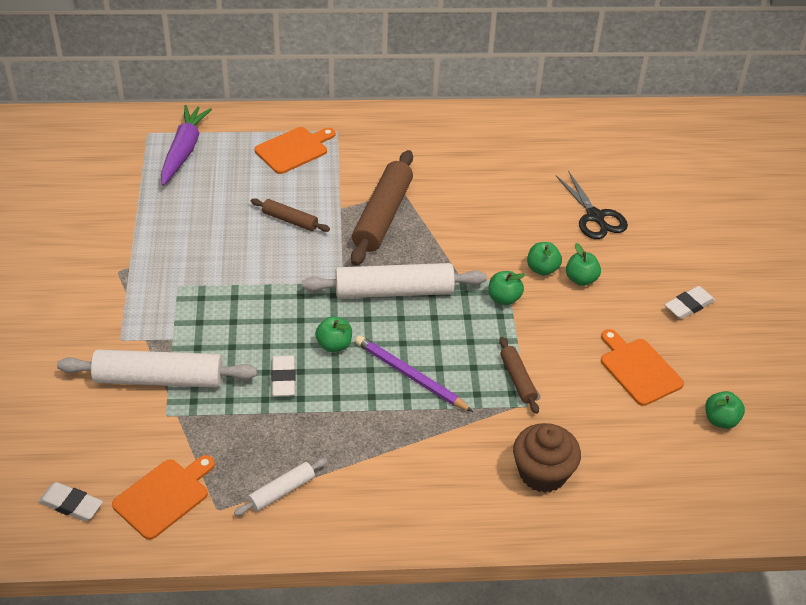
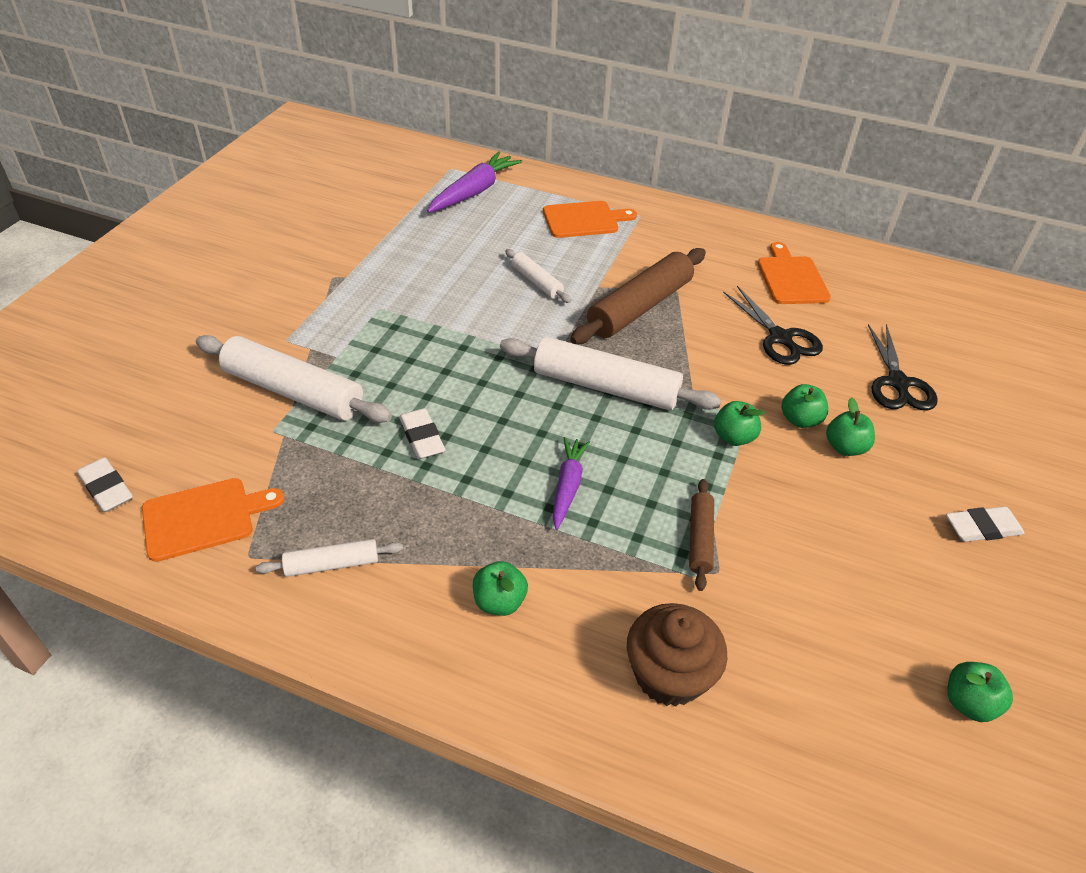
camera: 25 degrees right, 0 degrees up
brown rolling pin [251,198,330,232] -> white rolling pin [505,249,571,303]
white eraser [272,355,296,396] -> white eraser turned 45 degrees counterclockwise [399,408,446,459]
green apple [315,316,352,352] -> green apple moved to [473,561,528,616]
purple pencil [355,335,473,412] -> purple carrot [553,437,590,530]
orange cutting board [601,329,684,406] -> orange cutting board moved to [758,242,831,304]
none -> black scissors [723,286,823,365]

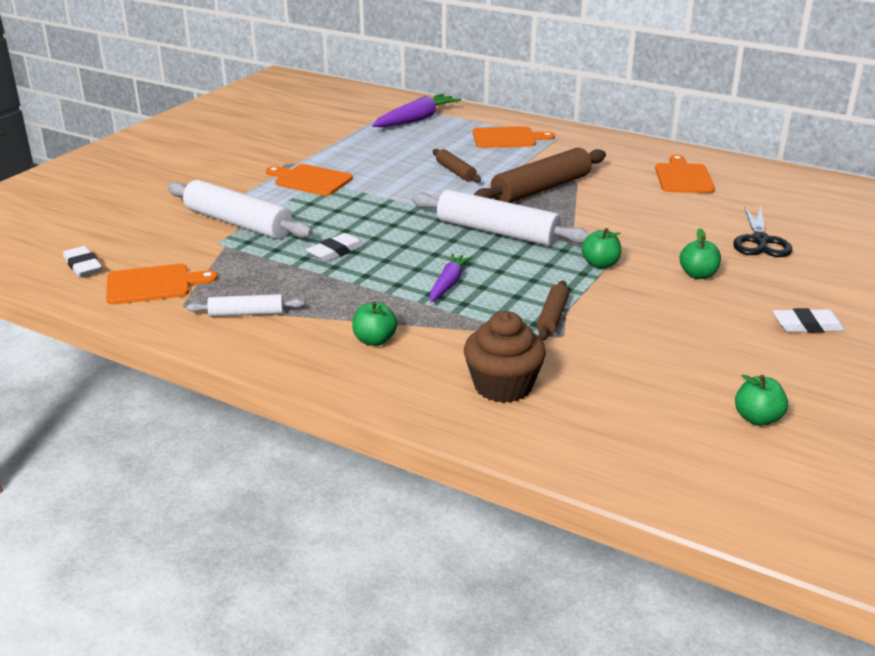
camera: 10 degrees right, 15 degrees down
white eraser [399,408,446,459] -> white eraser turned 60 degrees clockwise [306,233,364,262]
white rolling pin [505,249,571,303] -> brown rolling pin [433,149,481,183]
black scissors [723,286,823,365] -> none
green apple [782,384,828,428] -> none
none -> orange cutting board [266,164,353,196]

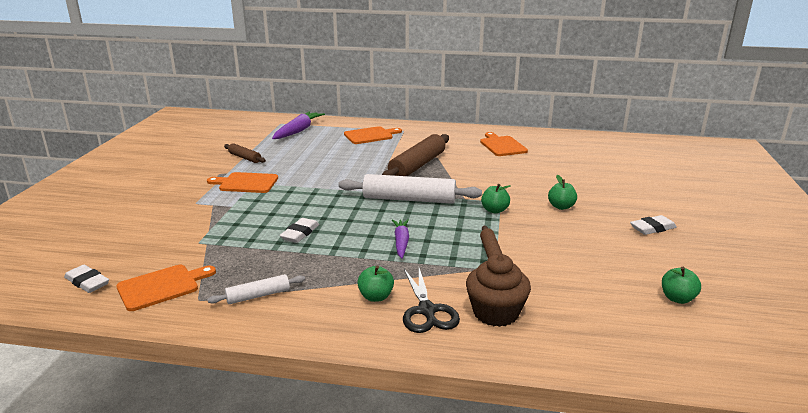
camera: 20 degrees left, 5 degrees down
white rolling pin [167,180,313,239] -> none
brown rolling pin [433,149,481,183] -> brown rolling pin moved to [224,143,266,163]
black scissors [733,205,792,257] -> black scissors moved to [403,268,460,333]

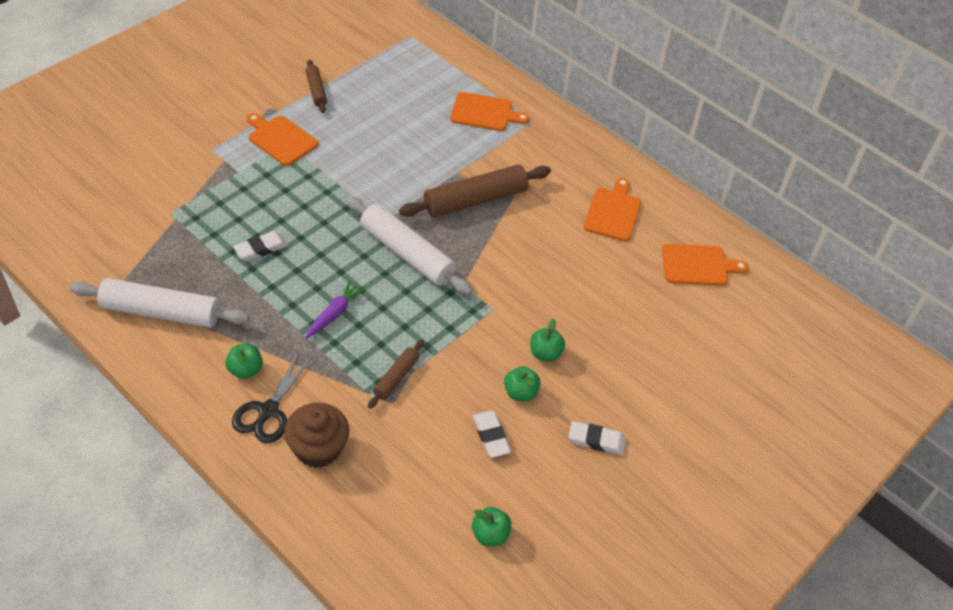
camera: 30 degrees right, 25 degrees up
white eraser [64,265,109,293] -> white eraser moved to [473,410,511,458]
orange cutting board [116,265,216,311] -> orange cutting board moved to [662,244,748,286]
white rolling pin [207,274,305,304] -> white rolling pin [69,278,249,328], size x1.94
purple carrot [272,111,325,139] -> none
green apple [481,184,511,214] -> green apple moved to [504,366,541,401]

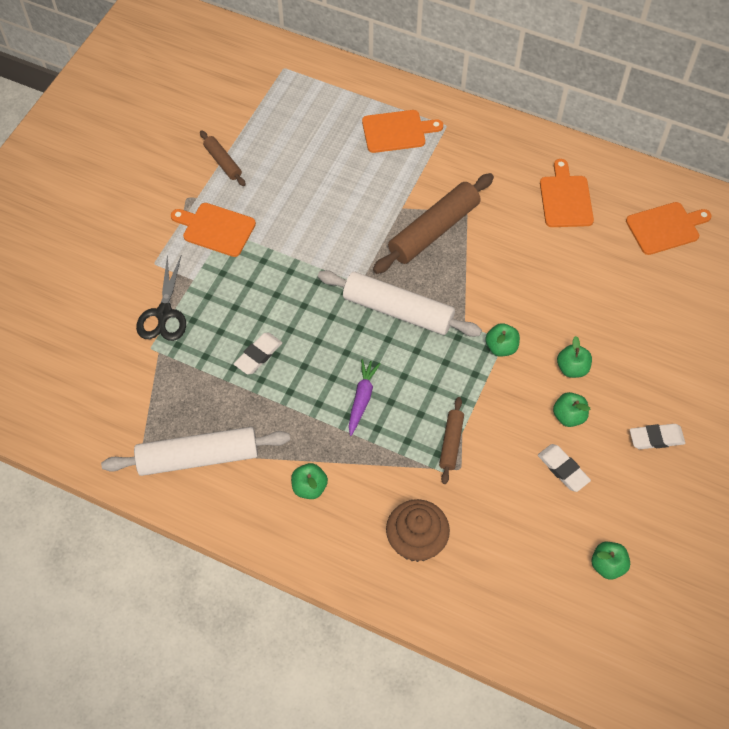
camera: 15 degrees left, 10 degrees up
black scissors [232,352,313,443] -> black scissors moved to [136,255,186,341]
none -> green apple [485,323,520,357]

